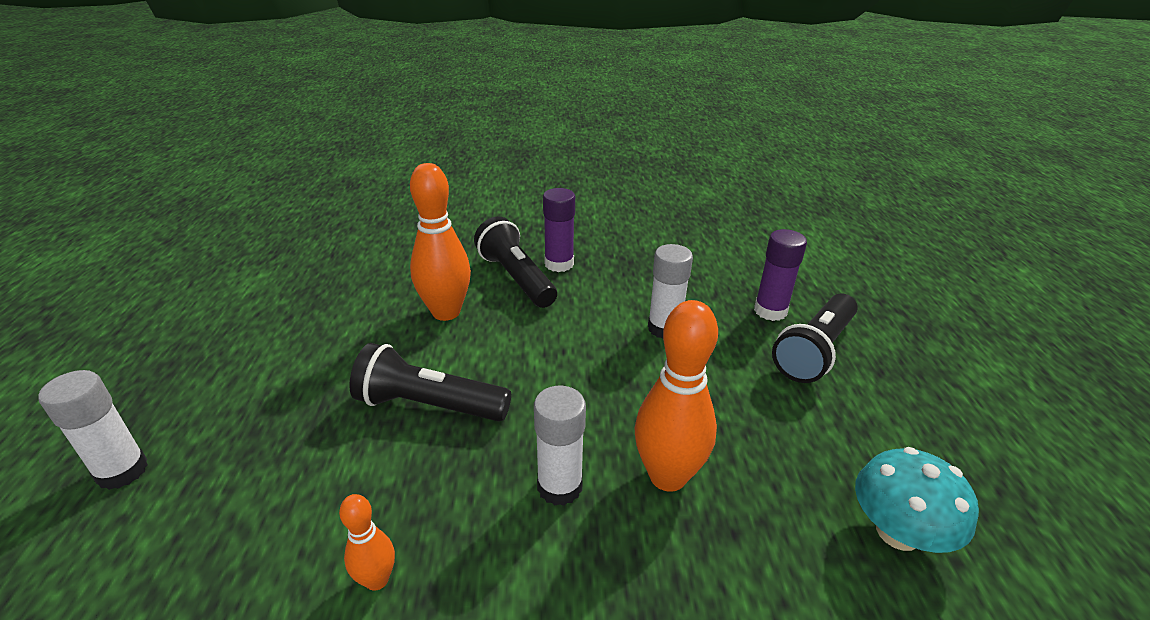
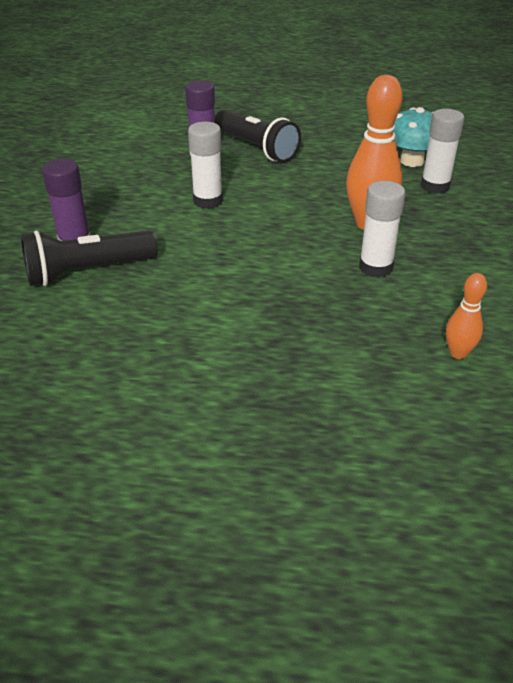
camera: 80 degrees left, 5 degrees up
white glue stick [38,370,148,490] -> white glue stick moved to [421,109,464,194]
black flashlight [349,343,511,421] -> none
orange bowling pin [410,163,471,321] -> none

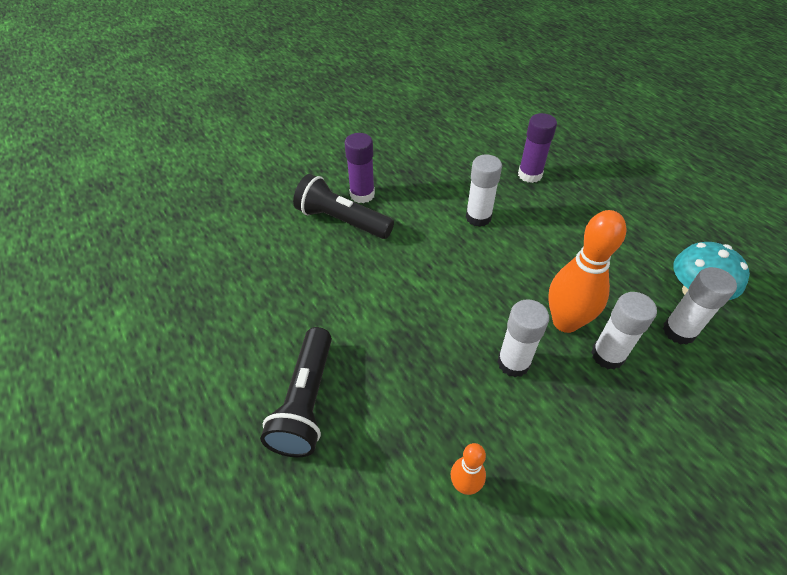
camera: 50 degrees right, 10 degrees up
black flashlight [215,110,301,163] -> black flashlight moved to [260,327,332,457]
none -> white glue stick [591,292,657,370]

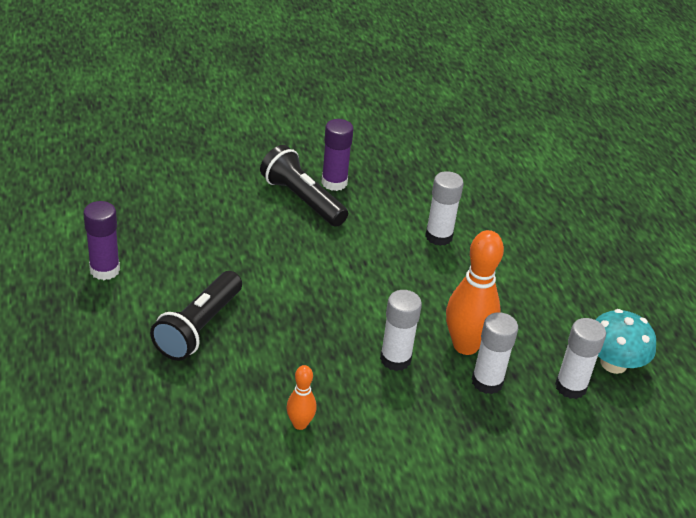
camera: 15 degrees right, 10 degrees down
purple glue stick [518,113,557,183] -> purple glue stick moved to [83,201,120,280]

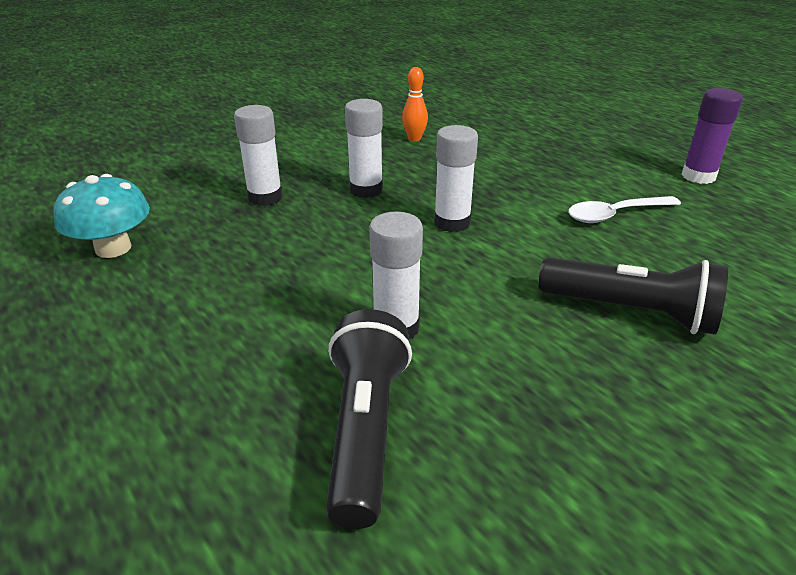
camera: 160 degrees right, 5 degrees down
black flashlight [150,271,242,361] -> black flashlight moved to [326,309,412,529]
purple glue stick [321,119,354,191] -> none
orange bowling pin [446,230,504,355] -> none
white glue stick [555,318,606,399] -> white glue stick moved to [434,125,478,232]
none -> white spoon [568,196,681,223]

